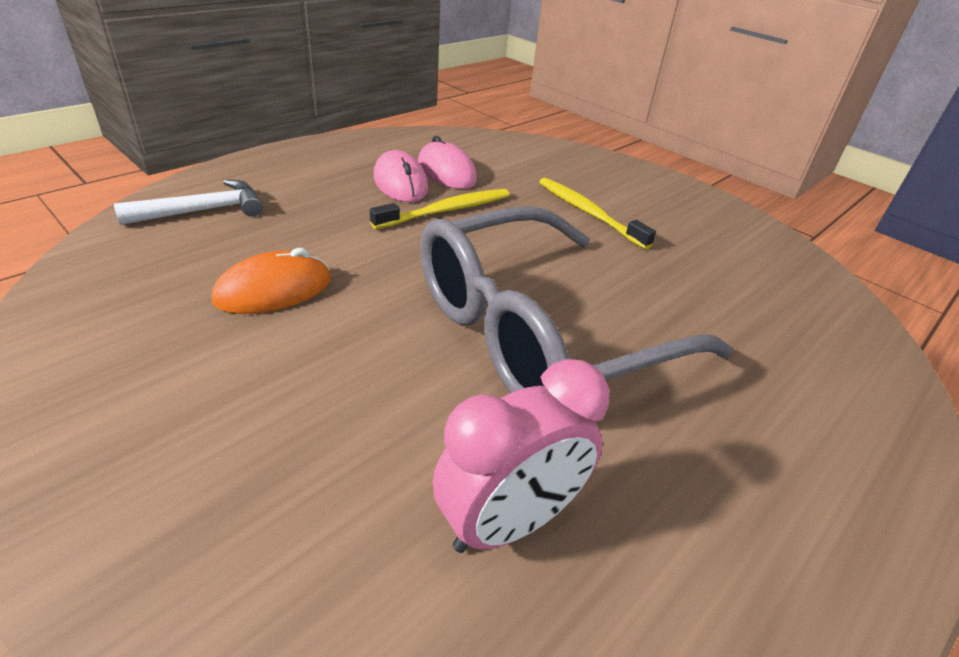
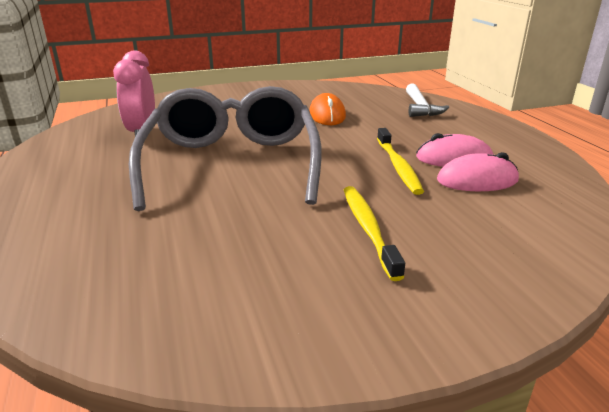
camera: 120 degrees right, 10 degrees down
yellow toothbrush [539,178,656,249] -> yellow toothbrush turned 90 degrees counterclockwise [344,186,405,281]

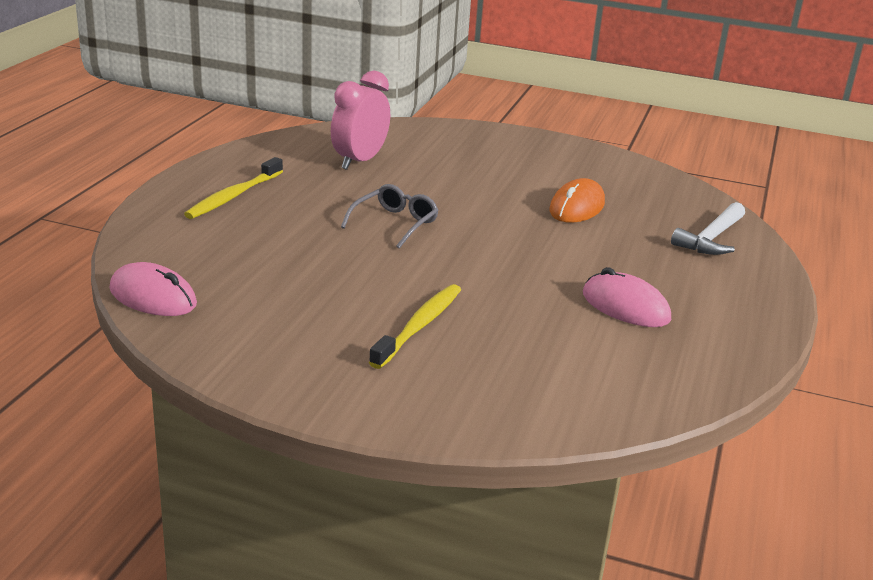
camera: 35 degrees right, 0 degrees up
grey glasses [129,86,322,211] -> grey glasses [341,184,439,249], size x0.41
yellow toothbrush [377,128,424,195] -> yellow toothbrush moved to [184,157,283,219]
pink mouse [437,152,519,191] -> pink mouse moved to [109,262,197,316]

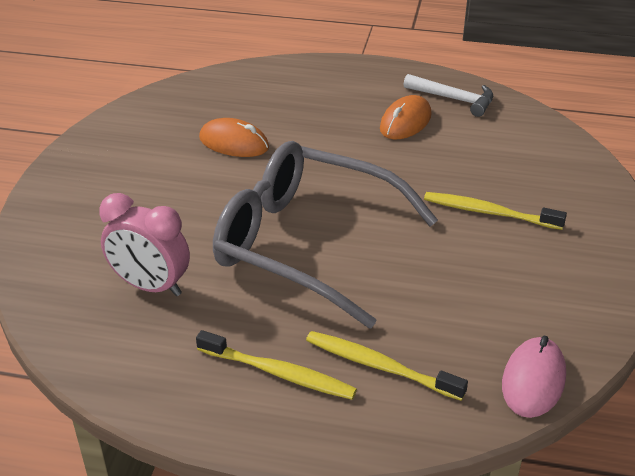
camera: 95 degrees left, 10 degrees up
grey glasses [341,184,439,249] -> grey glasses [213,141,438,328], size x2.43
pink mouse [583,267,671,327] -> orange mouse [380,95,432,139]
white hammer [671,202,745,255] -> white hammer moved to [404,74,493,117]
none -> yellow toothbrush [306,331,468,401]

